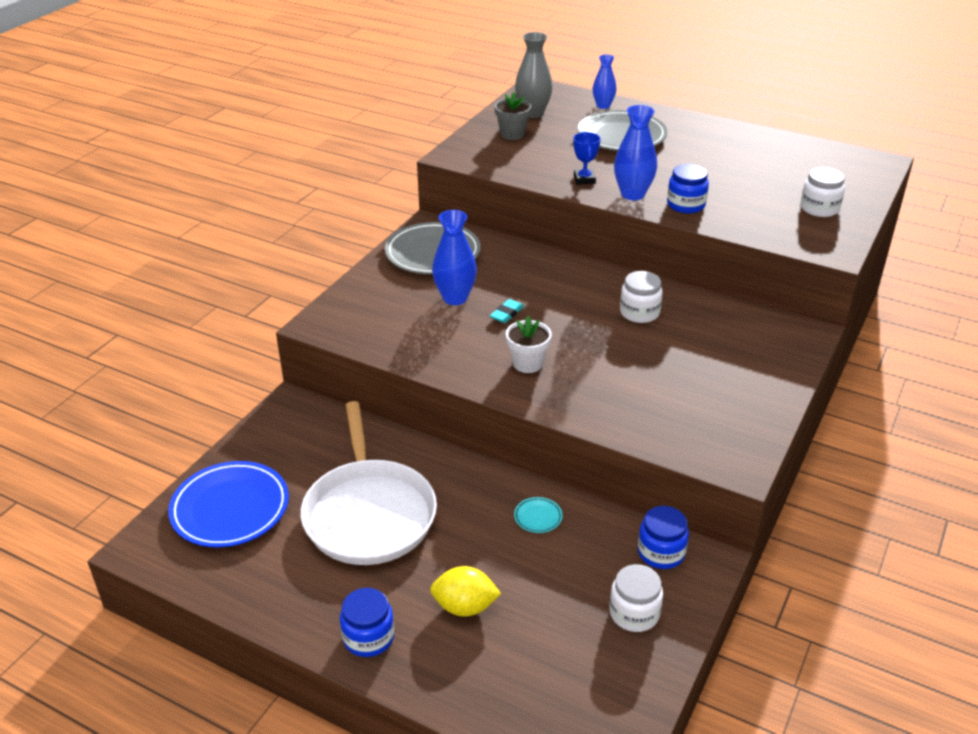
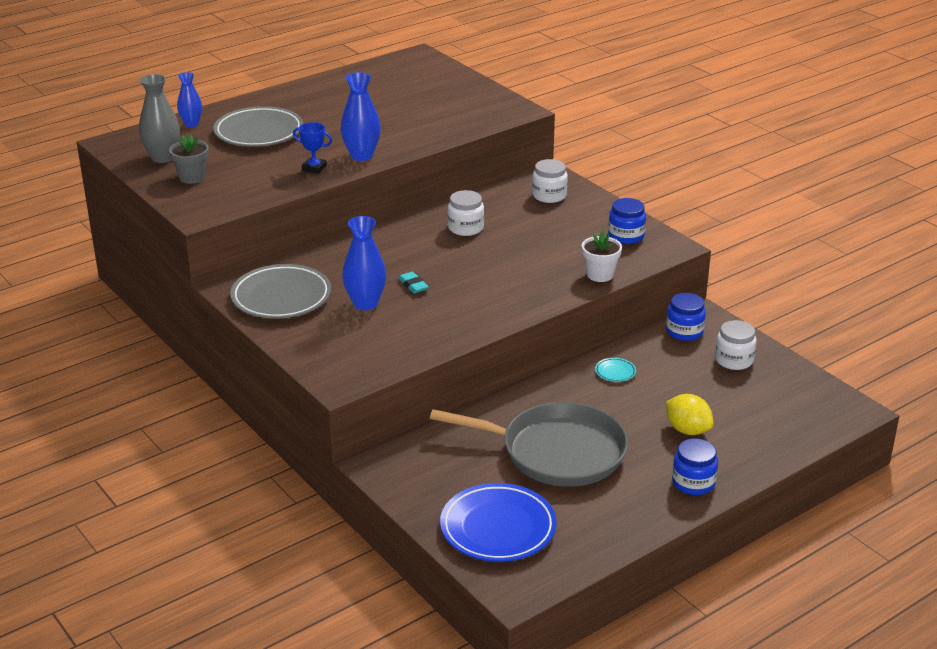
camera: 65 degrees left, 5 degrees down
white pan [300,401,437,565] -> grey pan [430,402,628,487]
yellow lemon [430,566,501,616] -> yellow lemon turned 75 degrees counterclockwise [666,394,714,435]
white flower pot [506,316,552,373] -> white flower pot moved to [582,231,622,282]
blue jar [667,164,709,214] -> blue jar moved to [608,198,646,244]
white jar [801,167,845,217] -> white jar moved to [532,159,568,203]

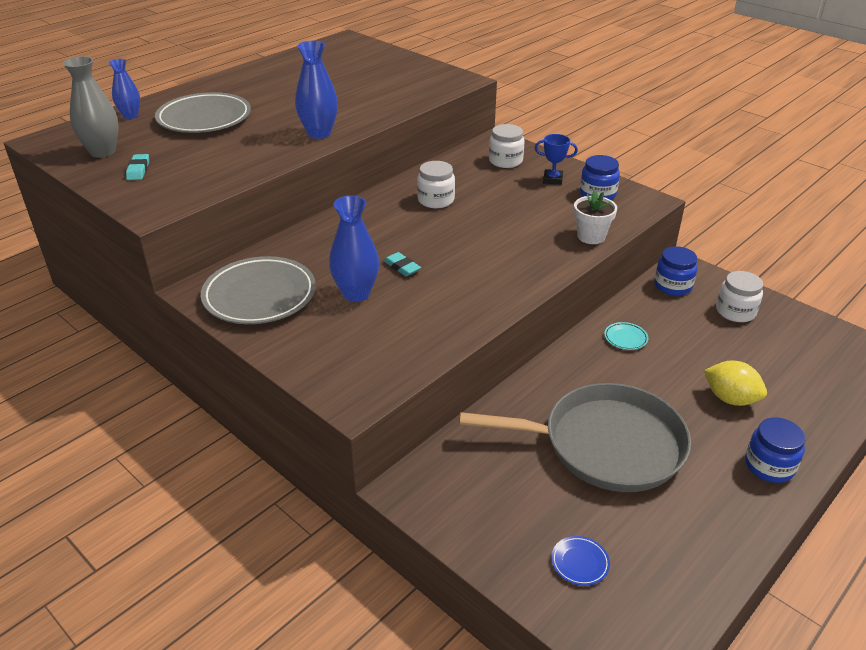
camera: 10 degrees left, 5 degrees up
grey flower pot [169,135,209,184] -> turquoise eraser [126,154,149,180]
blue trophy [293,122,332,174] -> blue trophy moved to [535,134,578,185]
blue plate [440,483,557,562] -> blue plate [551,536,610,586], size x0.41

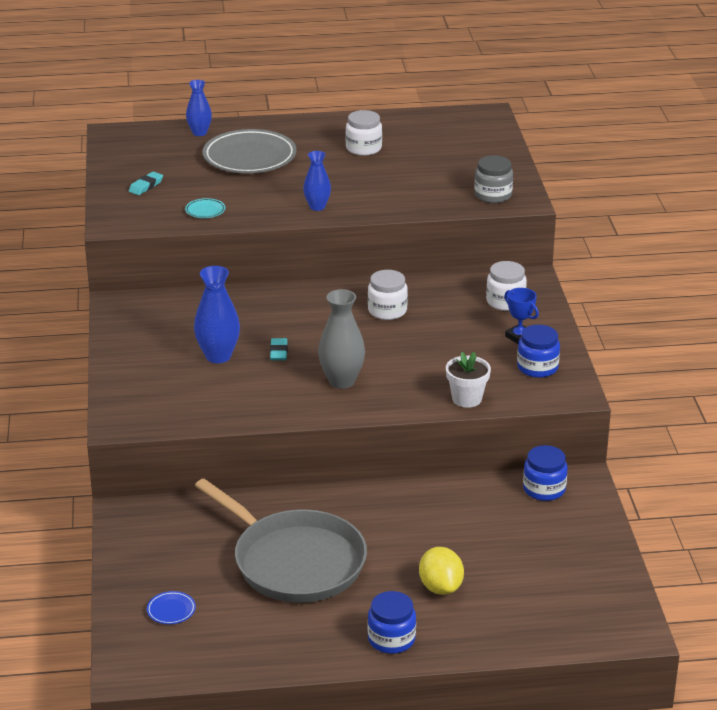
camera: 40 degrees right, 5 degrees down
grey vase [63,56,119,158] -> grey vase moved to [318,289,365,389]
grey plate [201,256,316,324] -> none
blue vase [295,41,338,139] -> blue vase [303,151,331,211], size x0.65
turquoise plate [604,322,648,350] -> turquoise plate moved to [185,198,225,218]
white jar [716,271,763,322] -> white jar moved to [346,110,382,156]
none -> grey jar [474,155,513,203]

